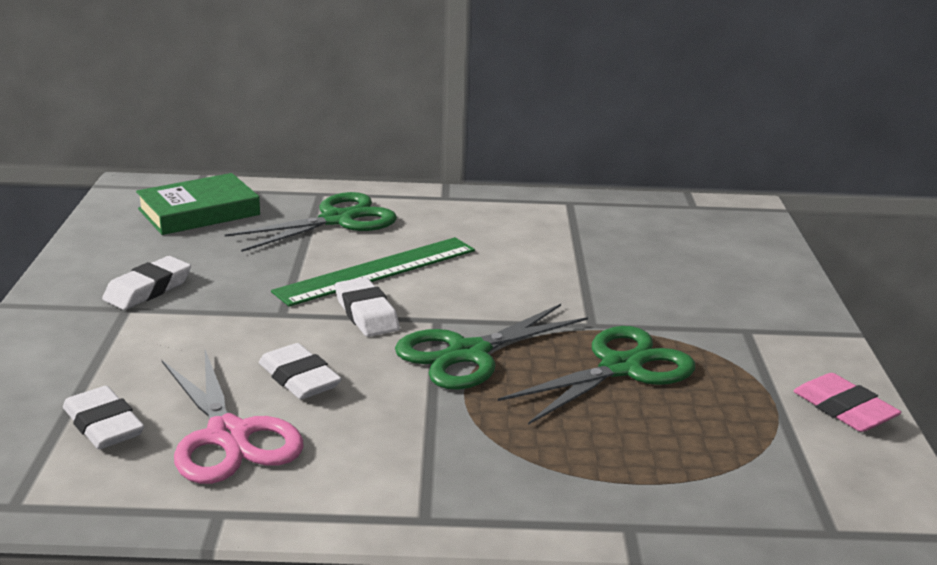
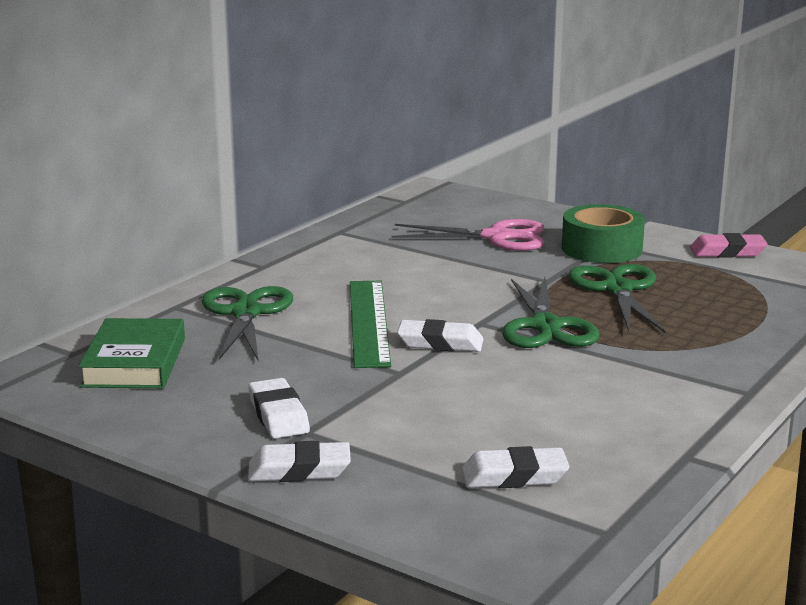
camera: 55 degrees left, 5 degrees down
pink scissors [162,350,303,484] -> pink scissors moved to [391,219,544,251]
white eraser [259,343,342,399] -> white eraser moved to [248,441,351,482]
none -> green tape [562,204,645,263]

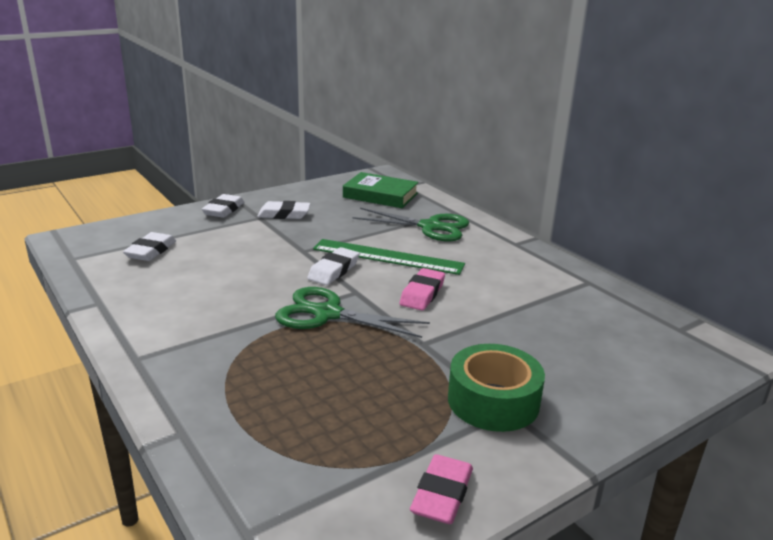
camera: 110 degrees right, 5 degrees up
pink scissors [391,219,544,251] -> none
green scissors [568,264,666,334] -> none
none -> pink eraser [399,268,445,310]

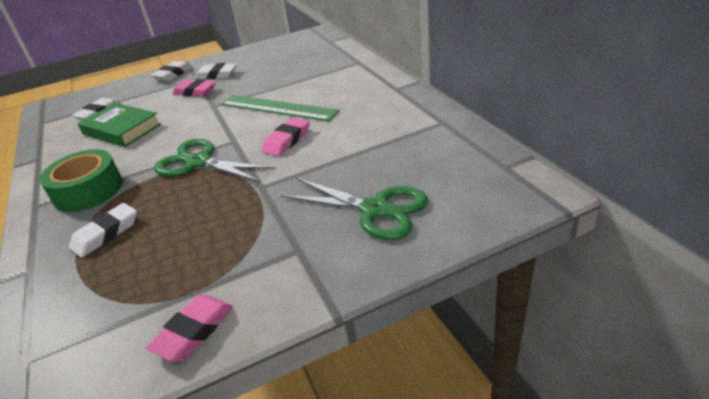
camera: 15 degrees right, 10 degrees up
white eraser [307,247,359,285] -> white eraser moved to [69,203,137,258]
green book [343,172,419,208] -> green book moved to [78,103,161,147]
green scissors [352,208,469,241] -> green scissors moved to [281,178,428,240]
green tape [448,344,545,432] -> green tape moved to [39,149,123,212]
none -> pink eraser [173,79,216,97]

